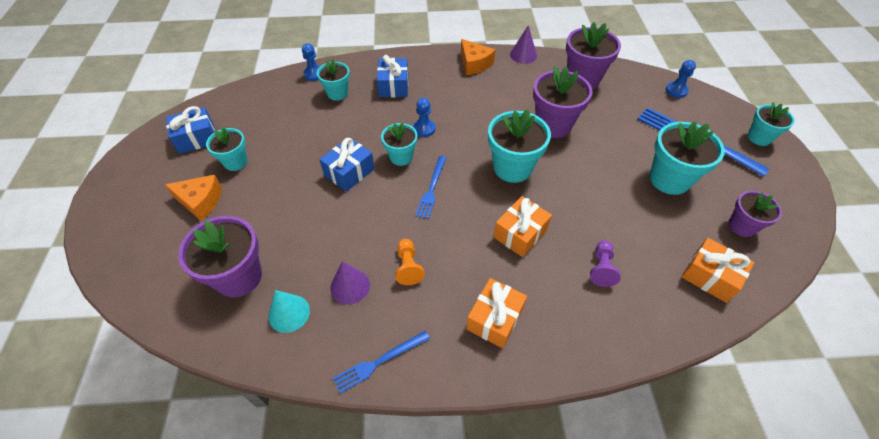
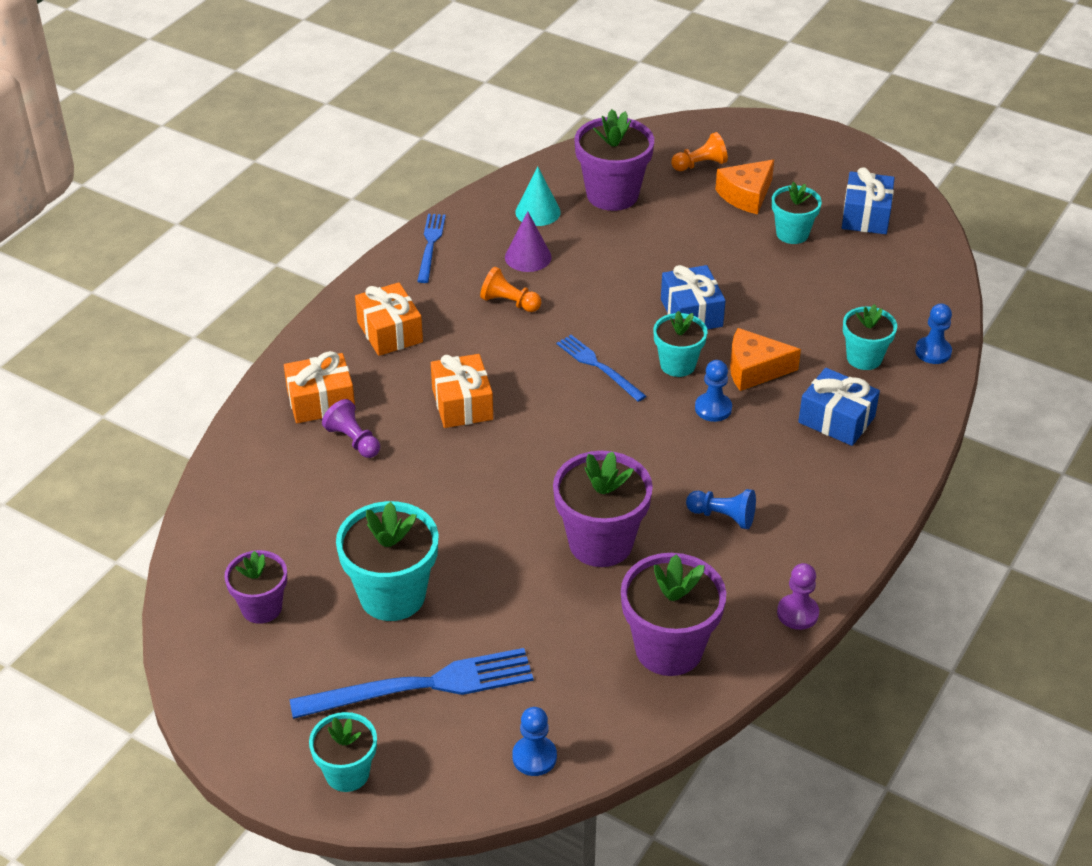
camera: 125 degrees right, 10 degrees down
orange cheese [461,39,495,75] -> orange cheese moved to [730,328,801,391]
turquoise flower pot [488,110,551,183] -> none
purple cone [510,25,537,64] -> purple pawn [777,563,819,630]
orange gift [682,238,754,303] -> orange gift moved to [284,351,356,423]
none -> orange pawn [671,132,728,171]
none -> blue pawn [686,489,756,529]

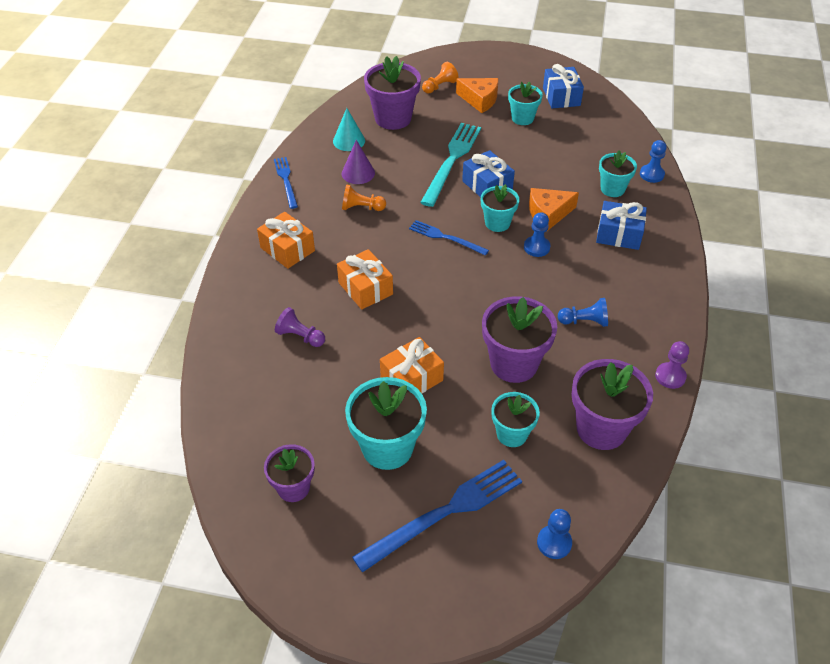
camera: 20 degrees left, 5 degrees up
orange gift [284,351,356,423] -> orange gift moved to [380,337,444,394]
turquoise flower pot [309,712,377,792] -> turquoise flower pot moved to [491,392,540,447]
orange cheese [715,159,774,214] -> orange cheese turned 90 degrees counterclockwise [456,78,498,113]
none -> turquoise fork [420,123,481,207]

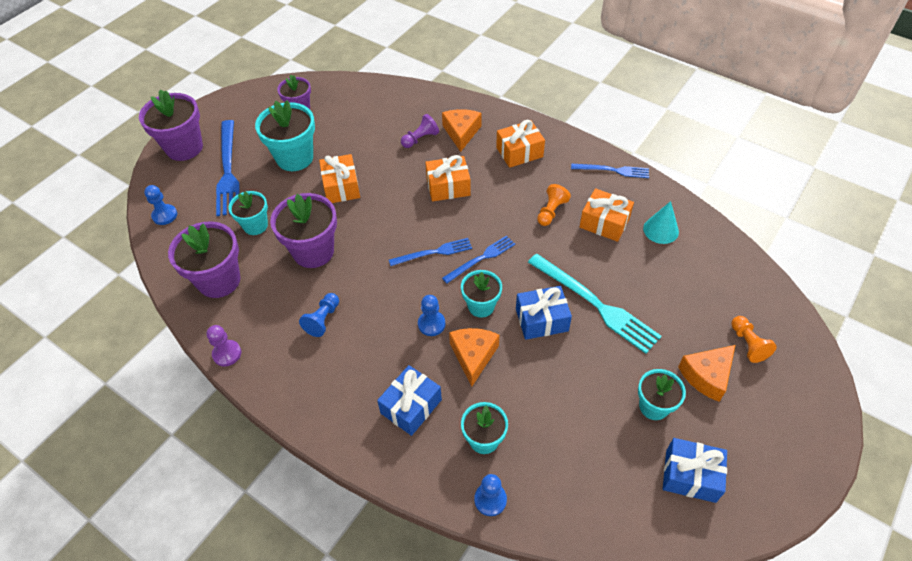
camera: 115 degrees right, 5 degrees up
purple cone [342,140,375,184] -> orange gift [580,188,634,242]
purple flower pot [364,56,421,130] -> purple flower pot moved to [139,89,203,161]
none -> blue fork [389,238,472,266]
none -> orange cheese [442,109,482,152]

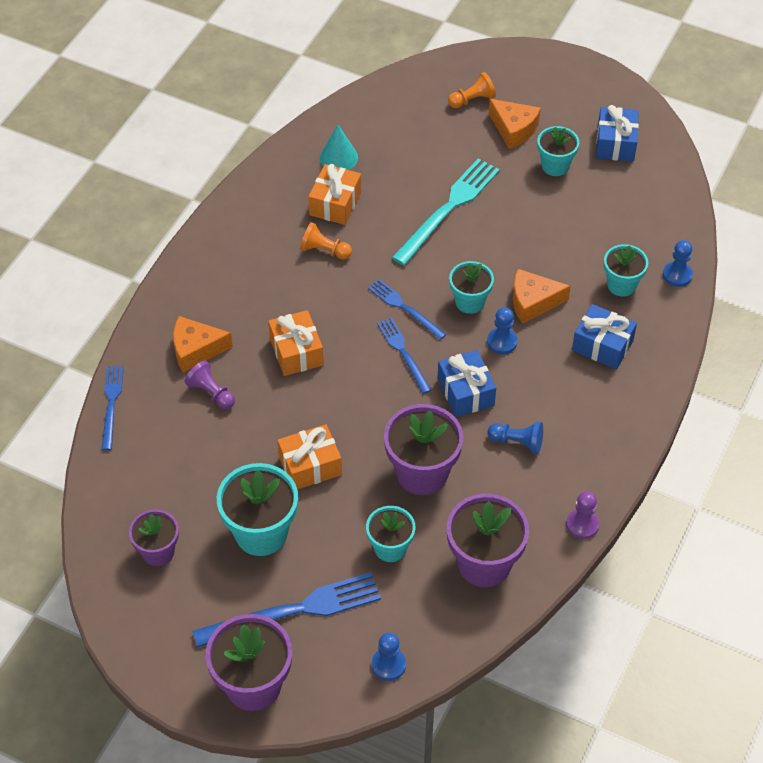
camera: 100 degrees left, 0 degrees up
orange gift [496,120,545,168] -> none
blue gift [516,286,572,340] -> blue gift moved to [438,350,496,417]
blue fork [571,164,649,178] -> blue fork moved to [101,366,124,450]

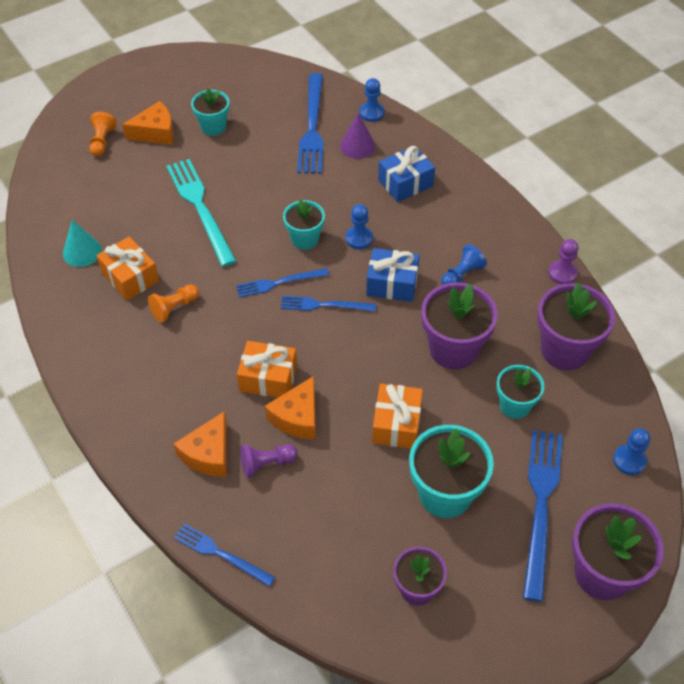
camera: 60 degrees left, 0 degrees up
orange cheese [513,269,571,324] -> orange cheese moved to [265,376,316,439]
blue gift [596,105,639,162] -> none
turquoise flower pot [604,244,648,296] -> purple cone [340,113,375,159]
none -> blue fork [297,73,324,174]

